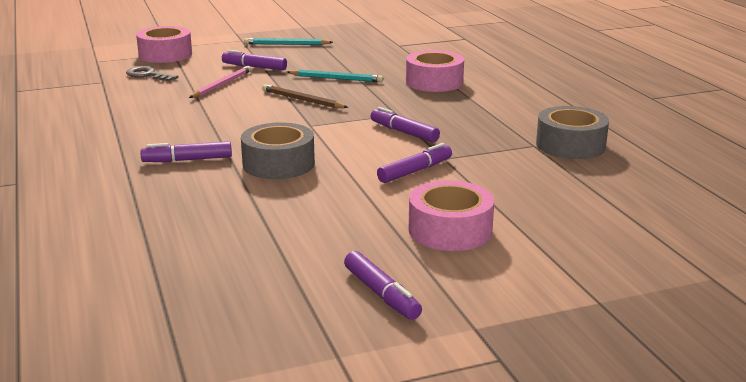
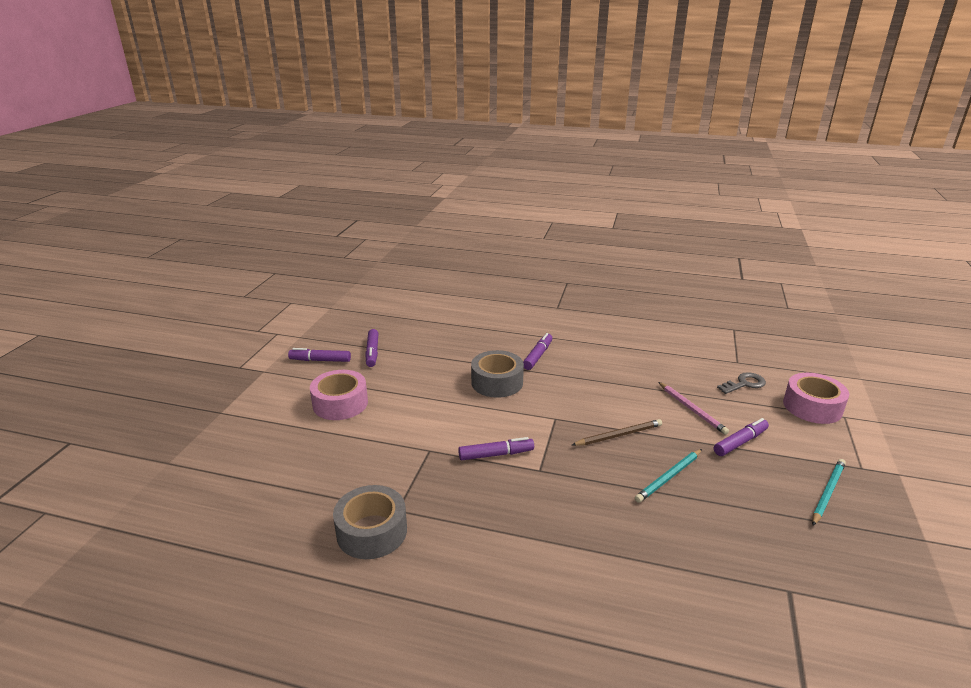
camera: 125 degrees right, 5 degrees up
purple marker [377,143,452,183] -> purple marker moved to [365,329,379,367]
pink tape [406,50,464,92] -> none

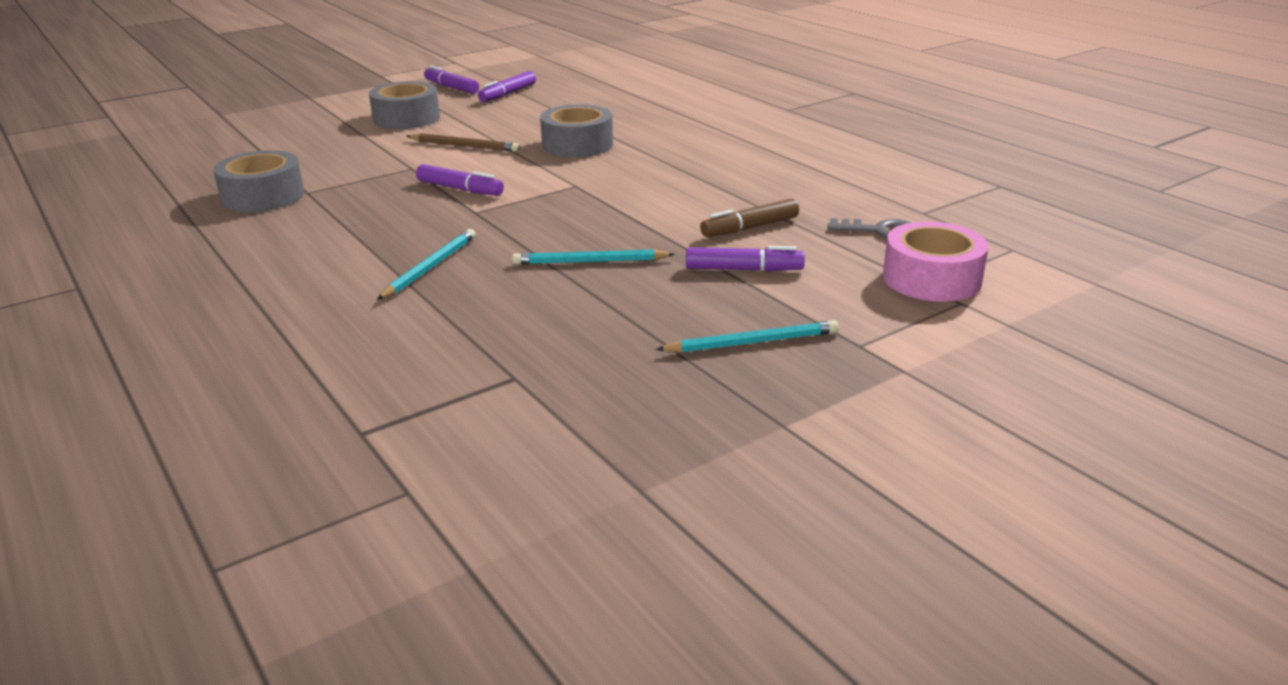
camera: 40 degrees right, 0 degrees up
pink tape [310,370,368,420] -> grey tape [369,81,440,129]
purple marker [523,333,552,370] -> none
brown pencil [572,419,662,446] -> brown pencil moved to [407,133,519,152]
pink pencil [659,382,729,435] -> brown marker [700,199,799,237]
none -> turquoise pencil [377,229,476,300]

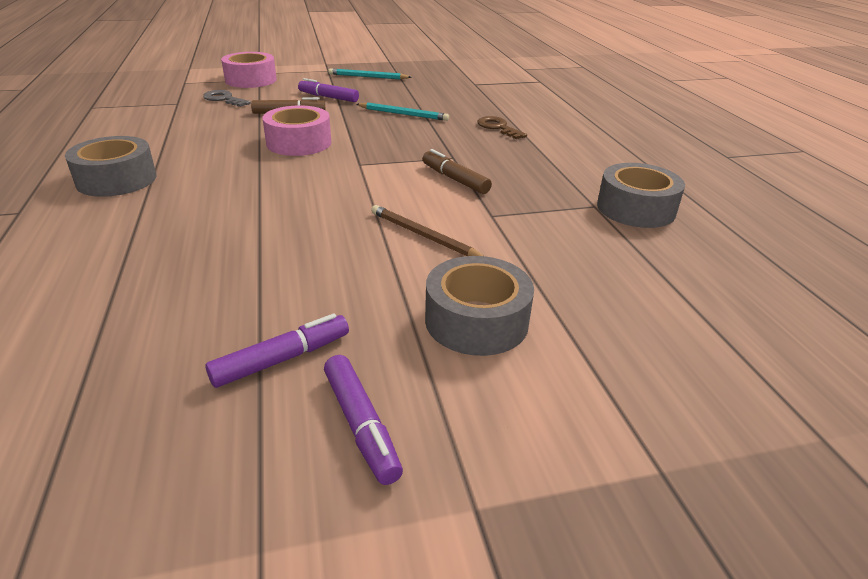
camera: 160 degrees left, 5 degrees up
turquoise pencil [377,229,476,300] -> brown key [477,116,527,139]
purple marker [416,164,504,196] -> brown marker [423,149,492,194]
grey tape [540,104,613,157] -> grey tape moved to [65,136,156,197]
none -> pink tape [262,106,331,156]

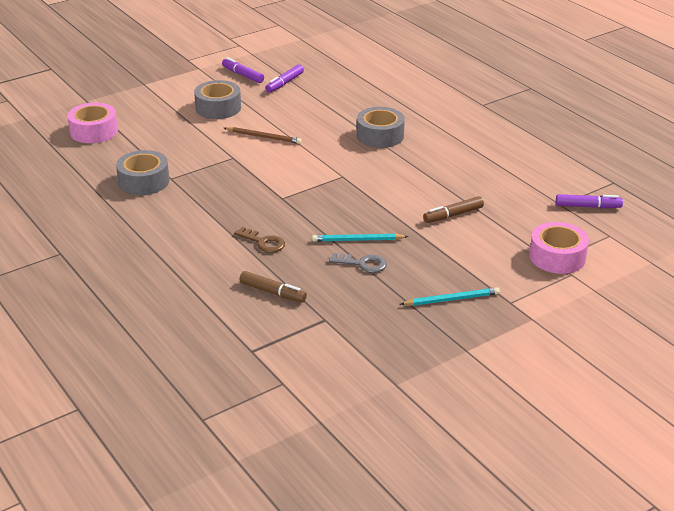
camera: 160 degrees right, 0 degrees up
grey tape [65,136,156,197] -> grey tape moved to [357,107,405,148]
grey key [203,90,251,107] -> grey key moved to [329,253,387,273]
pink tape [262,106,331,156] -> pink tape moved to [67,102,118,143]
purple marker [298,78,359,102] -> purple marker moved to [556,194,623,208]
brown marker [423,149,492,194] -> brown marker moved to [240,271,307,303]

